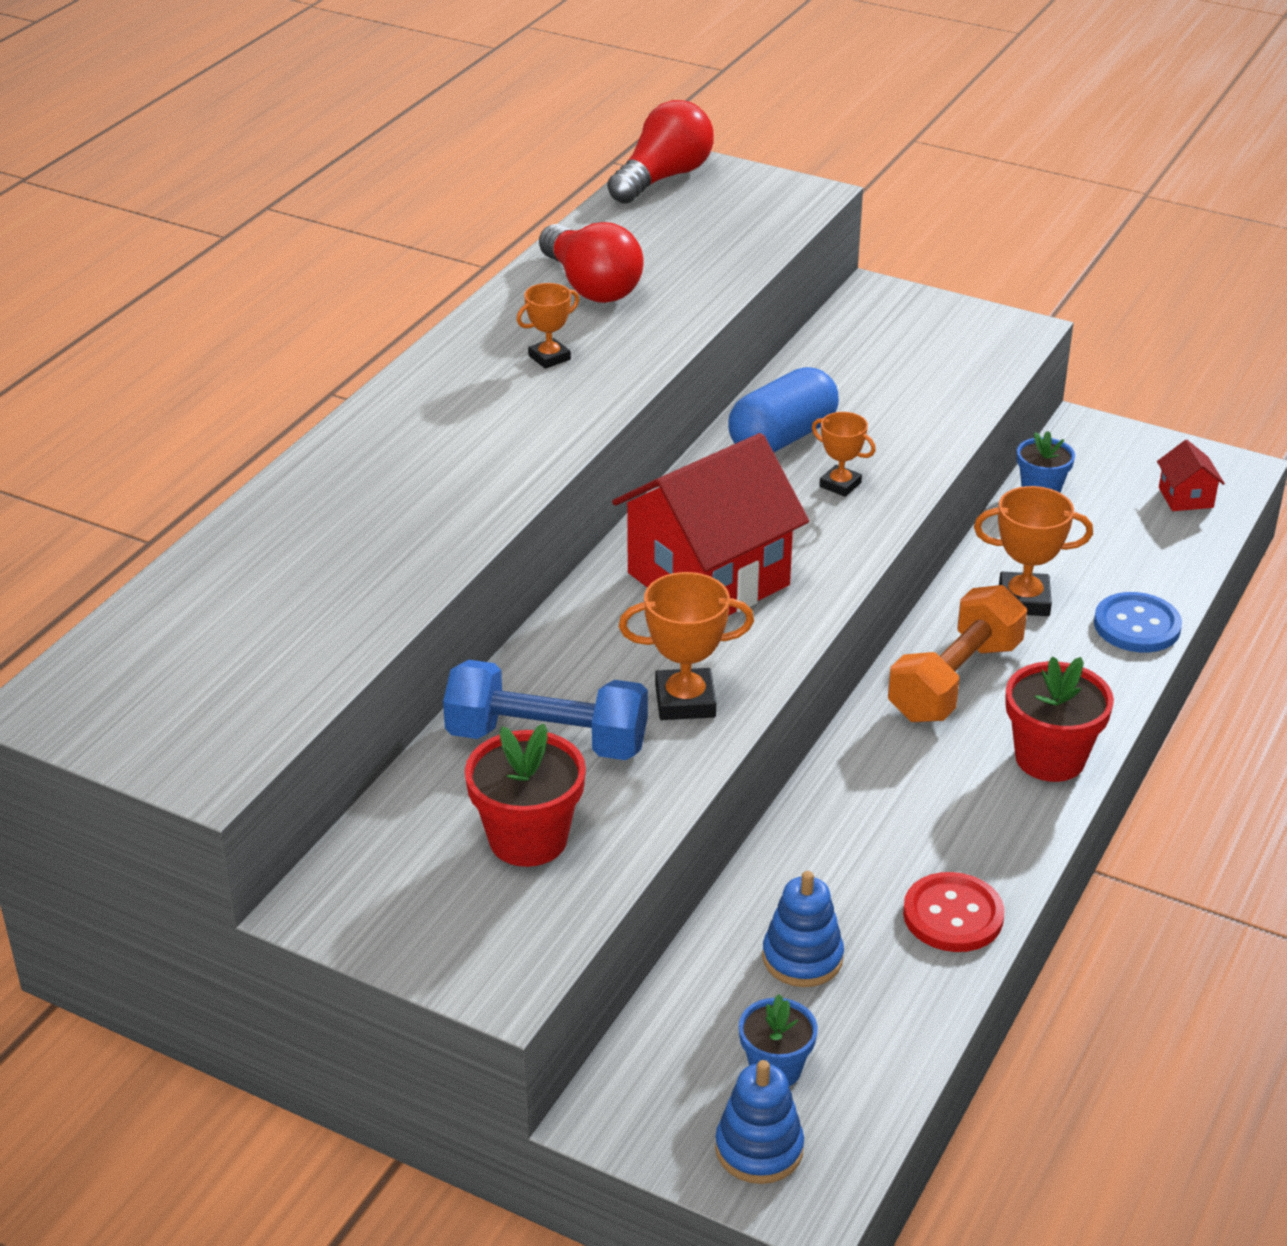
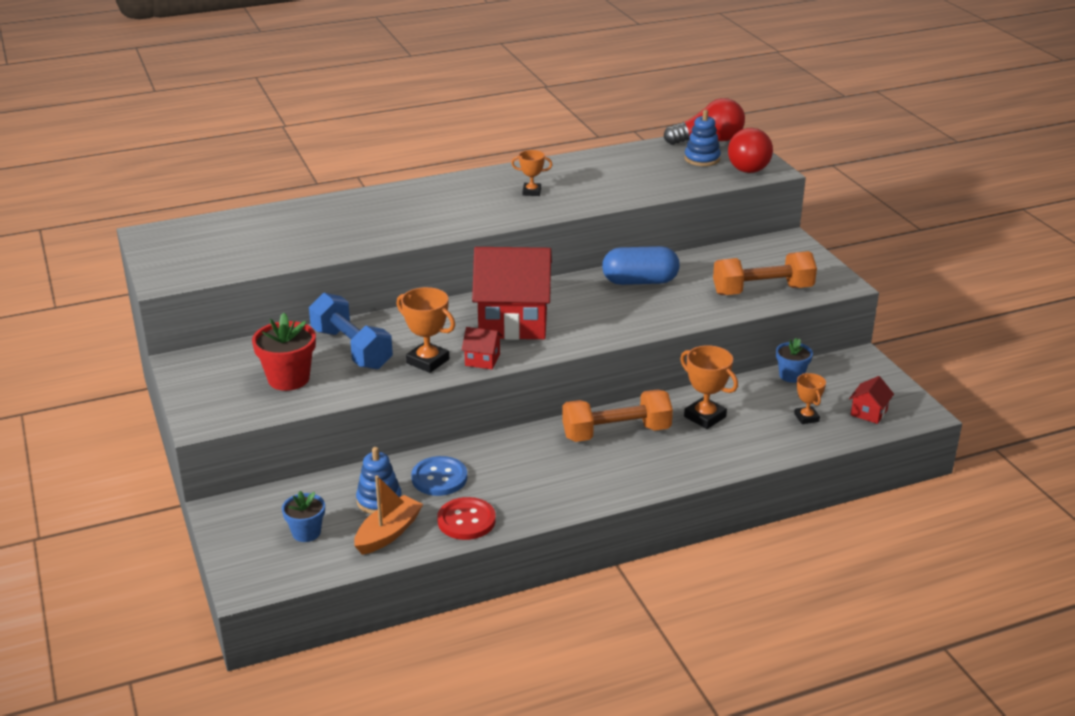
camera: 40 degrees right, 5 degrees down
red light bulb [539,222,644,303] -> red light bulb moved to [728,128,773,173]
blue stacking toy [715,1060,804,1184] -> blue stacking toy moved to [684,110,721,166]
orange trophy [812,412,876,497] -> orange trophy moved to [794,373,826,424]
red flower pot [1005,656,1114,782] -> none
blue button [1094,592,1182,652] -> blue button moved to [411,456,467,496]
none -> orange boat [354,475,423,555]
none -> red house [462,327,503,369]
none -> orange dumbbell [713,251,817,295]

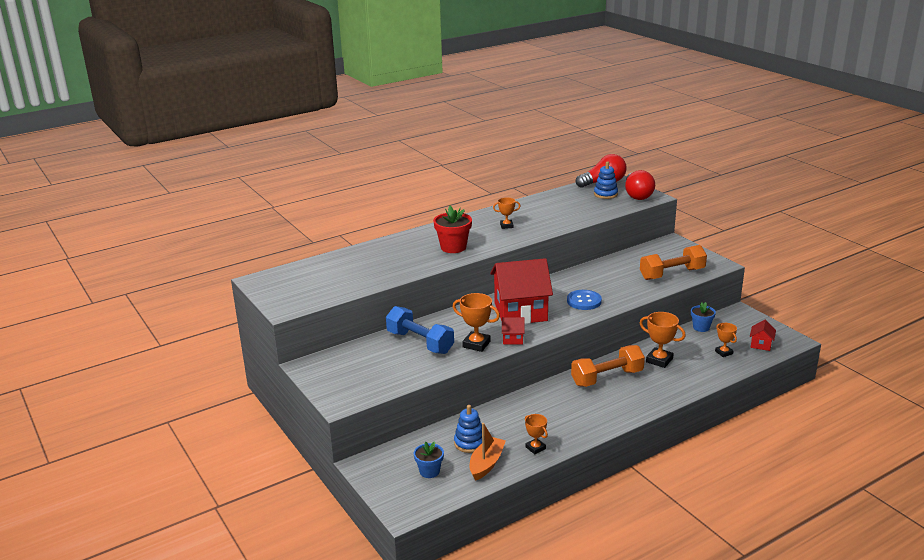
camera: 10 degrees left, 5 degrees down
red flower pot [252,313,316,391] -> red flower pot moved to [433,206,472,253]
blue button [411,456,467,496] -> blue button moved to [567,290,602,310]
red button [437,497,496,540] -> orange trophy [525,414,548,454]
blue capsule [602,246,679,285] -> none

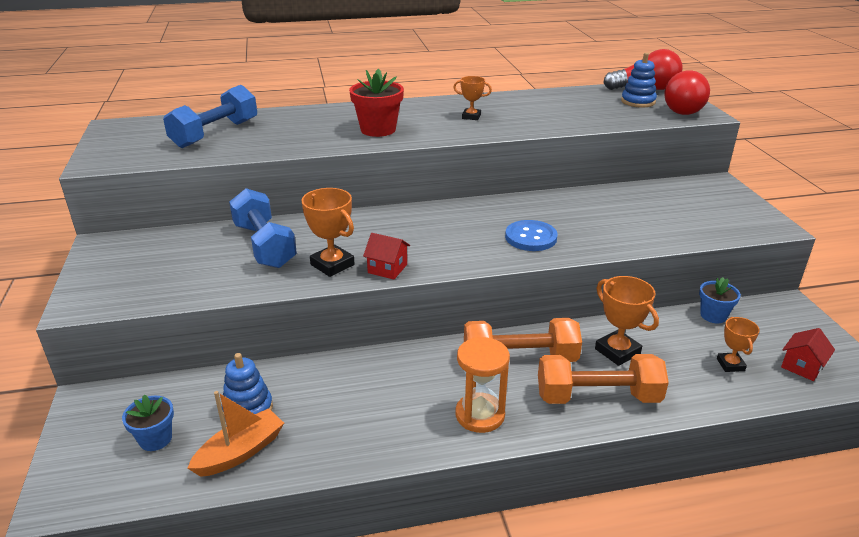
camera: 20 degrees right, 5 degrees up
red house [490,258,553,324] -> none
orange trophy [525,414,548,454] -> none
orange dumbbell [640,245,707,280] -> orange dumbbell moved to [538,354,669,404]
none -> blue dumbbell [163,85,257,148]
none -> orange hourglass [456,337,510,433]

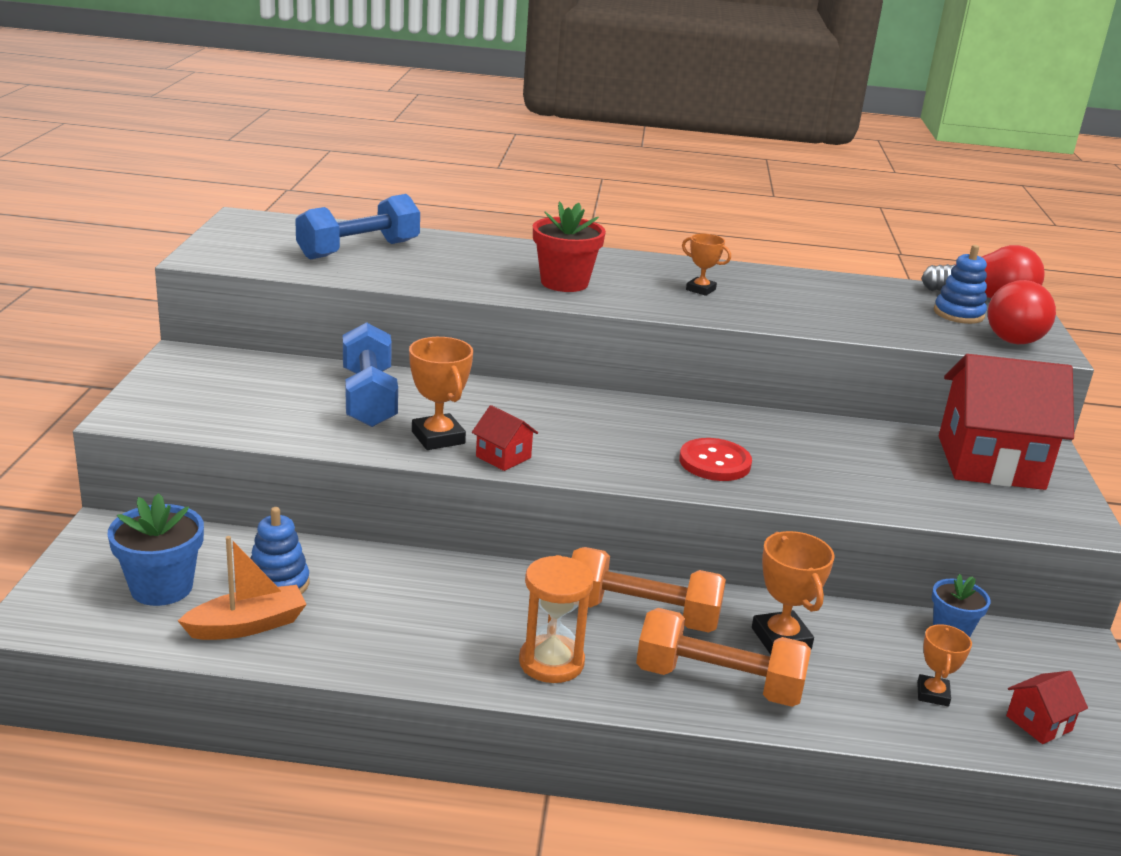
camera: 15 degrees right, 5 degrees down
blue flower pot [122,395,174,451] -> blue flower pot [108,493,204,606], size x1.57
blue button [505,220,558,251] -> red button [679,438,752,481]
none -> red house [939,354,1074,490]

